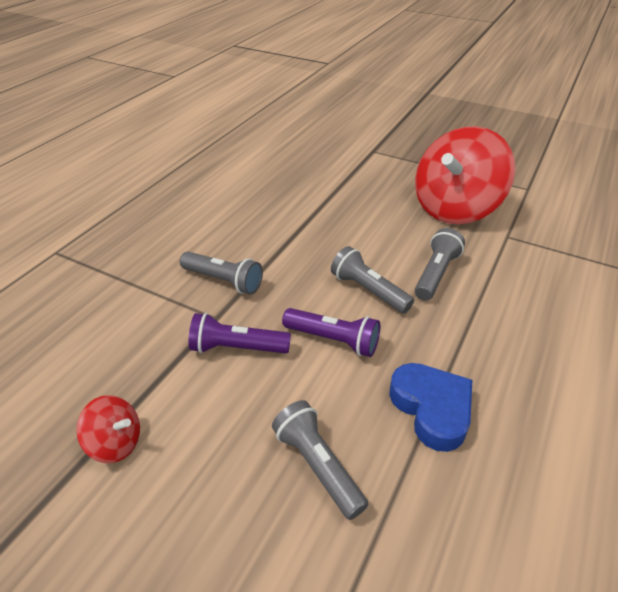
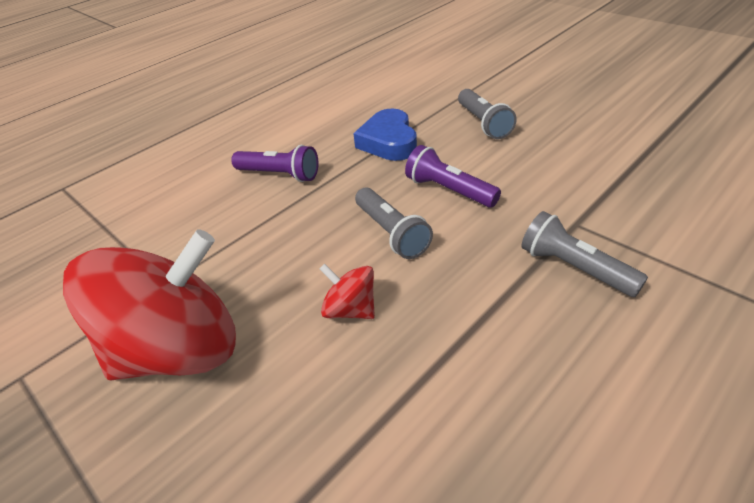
camera: 160 degrees left, 0 degrees up
red spinning top [76,395,140,463] -> red spinning top moved to [320,264,375,319]
purple flashlight [188,313,291,354] -> purple flashlight moved to [231,145,319,182]
grey flashlight [415,228,465,301] -> none

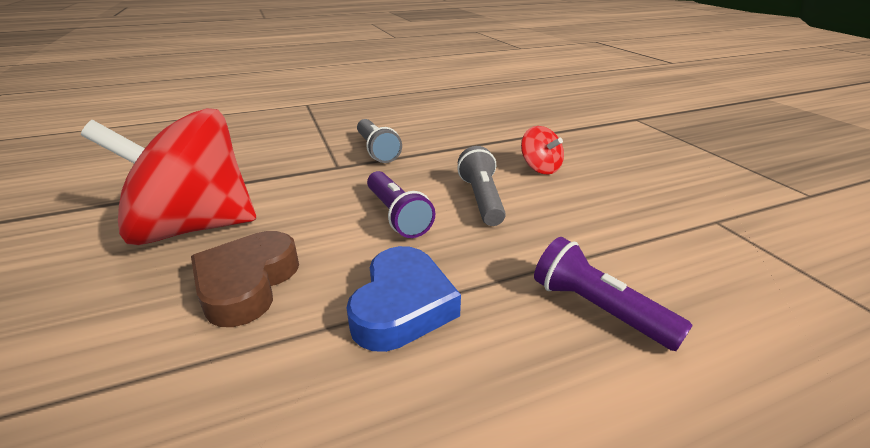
camera: 160 degrees left, 10 degrees down
red spinning top [63,229,236,380] -> red spinning top moved to [81,108,256,245]
grey flashlight [458,89,517,139] -> brown heart [191,231,299,327]

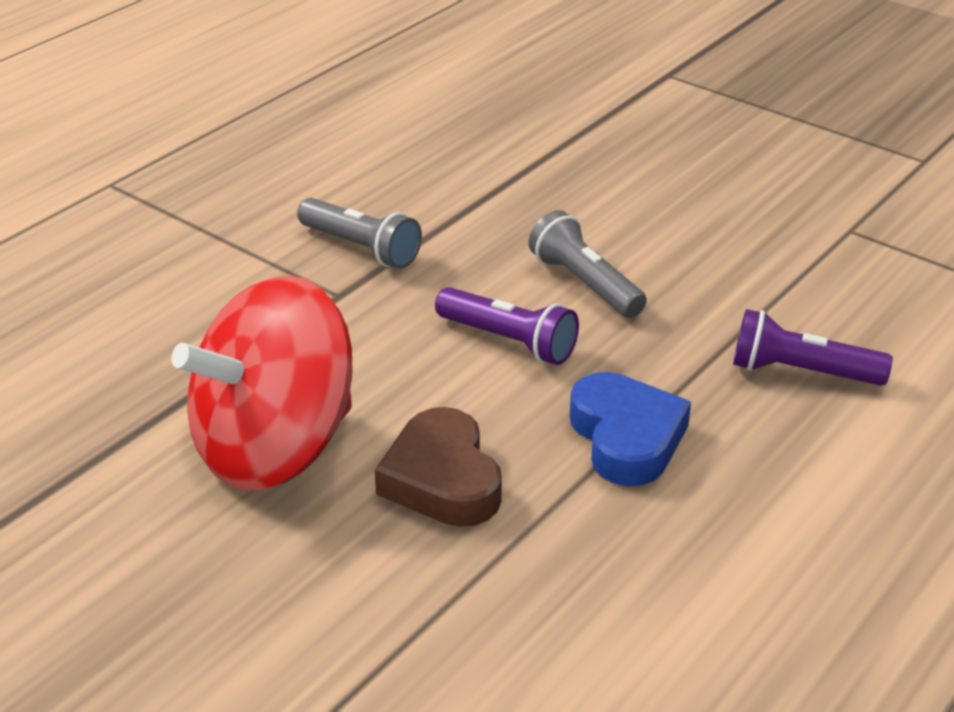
camera: 30 degrees left, 5 degrees up
red spinning top [521,126,564,174] -> none

